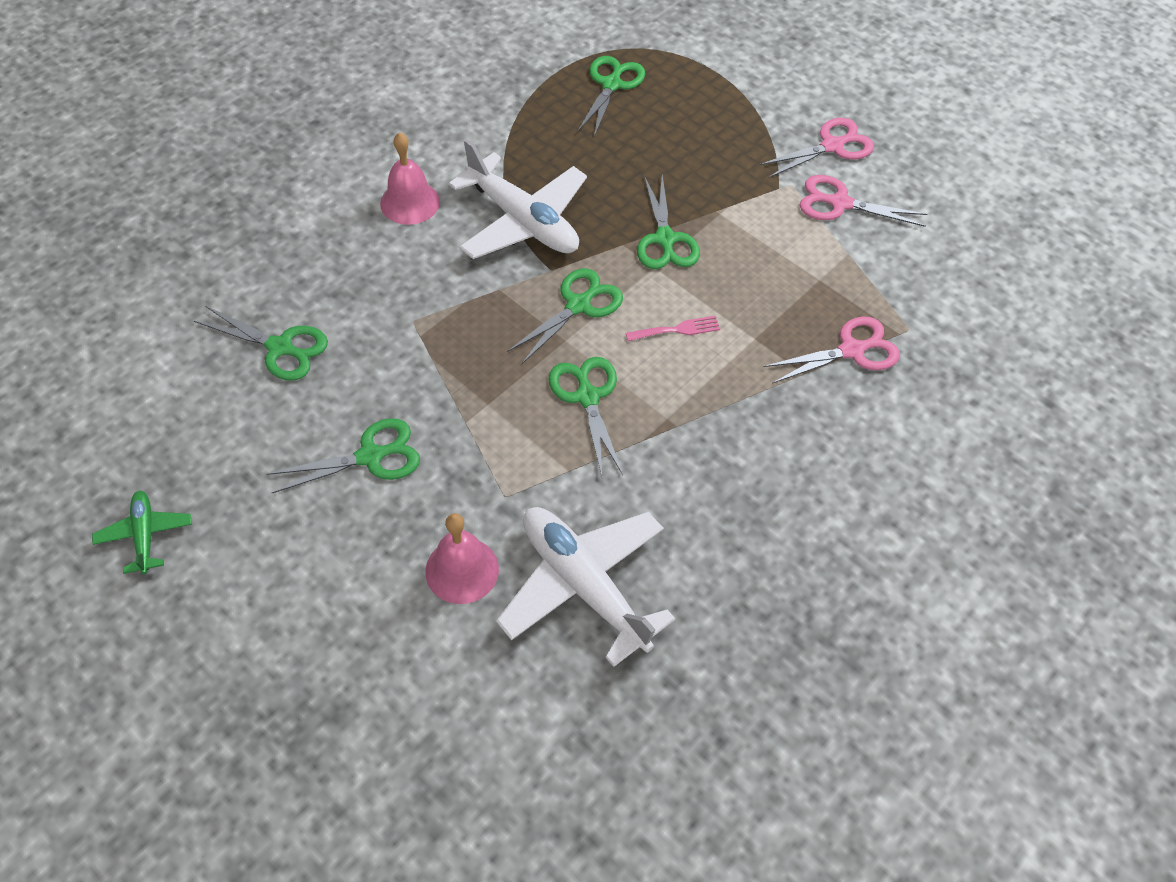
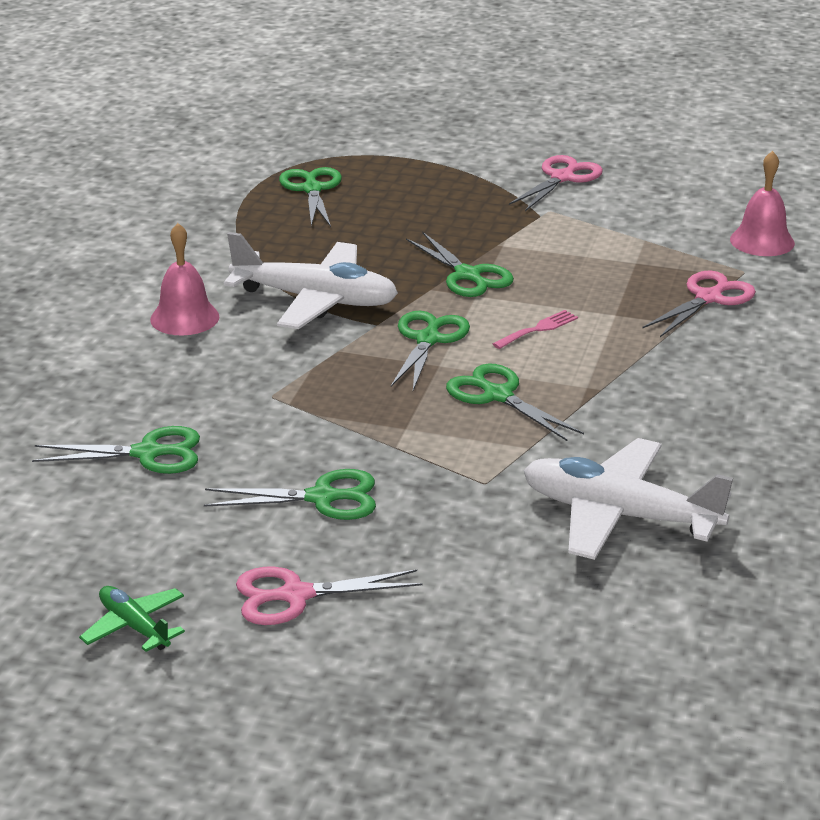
camera: 25 degrees left, 25 degrees down
green scissors [267,418,420,493] -> green scissors turned 45 degrees clockwise [204,469,376,520]
pink bell [425,513,499,604] -> pink bell moved to [730,151,795,256]
pink scissors [800,175,927,227] -> pink scissors moved to [236,567,423,625]

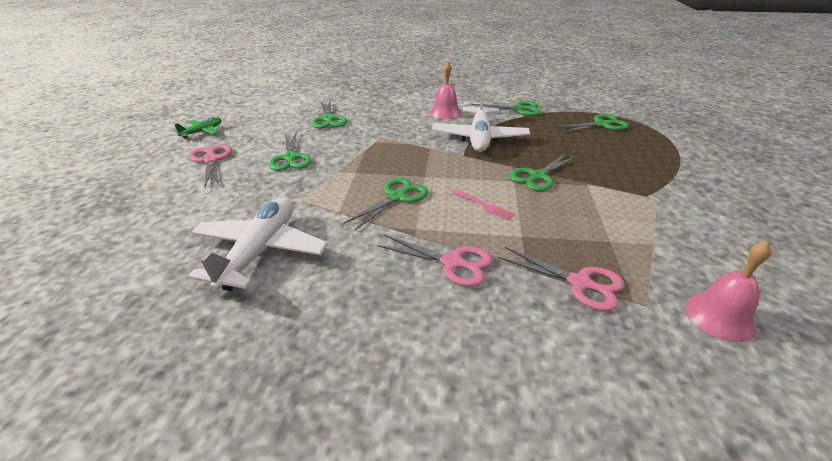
camera: 80 degrees right, 5 degrees up
green scissors [391,311,470,391] -> green scissors moved to [471,101,541,116]
pink scissors [509,155,603,211] -> pink scissors moved to [377,235,493,287]

